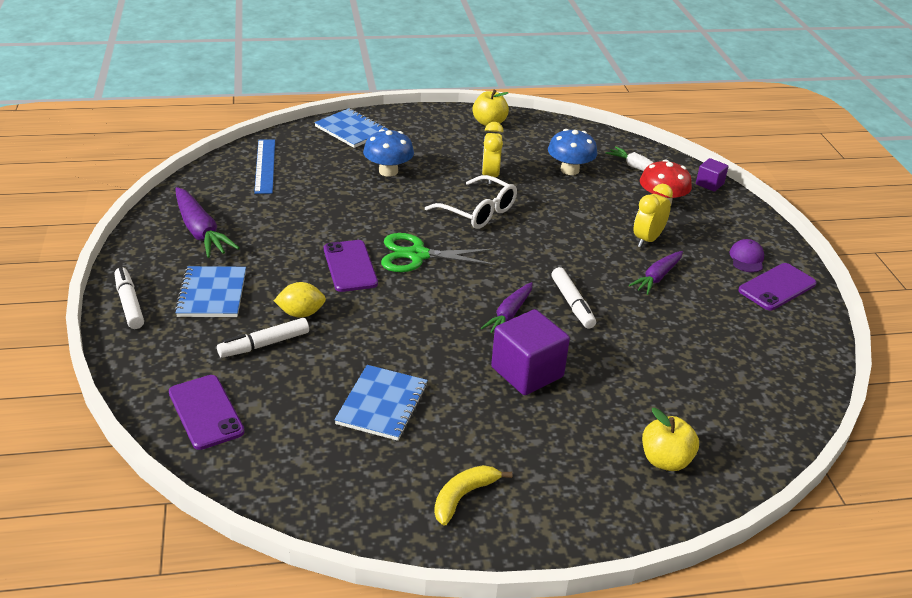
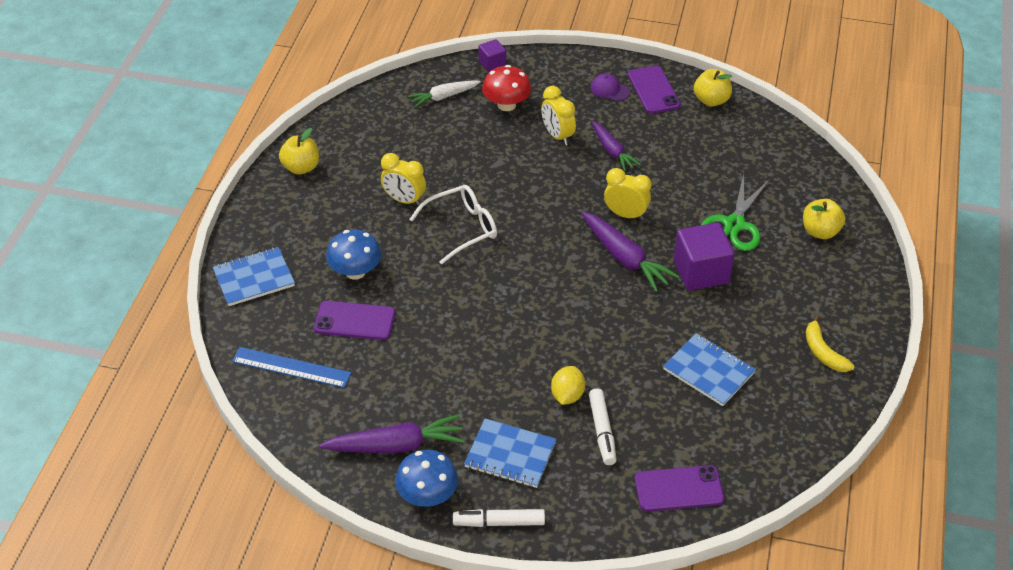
camera: 65 degrees left, 10 degrees up
purple phone [324,240,378,292] -> purple phone moved to [314,301,395,340]
green scissors [381,233,496,272] -> green scissors moved to [701,174,769,251]
purple carrot [481,282,533,333] -> purple carrot [581,211,679,292], size x1.52
blue mushroom [548,129,597,175] -> blue mushroom moved to [395,450,458,507]
white marker [551,267,596,329] -> yellow clock [604,168,651,220]
none -> yellow apple [694,69,732,107]

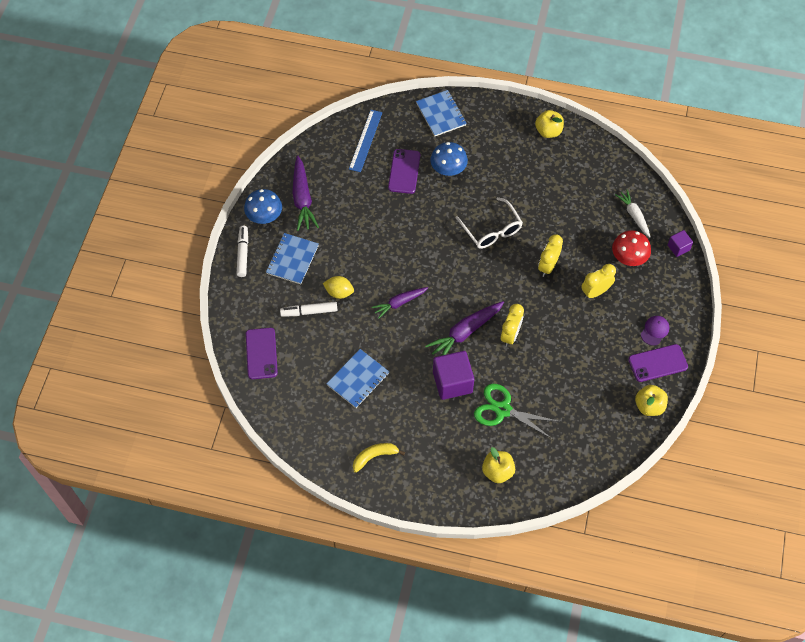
camera: 90 degrees right, 15 degrees up
yellow clock [381,153,426,206] -> yellow clock moved to [538,234,563,277]
purple carrot [592,121,641,171] -> purple carrot moved to [371,287,428,319]

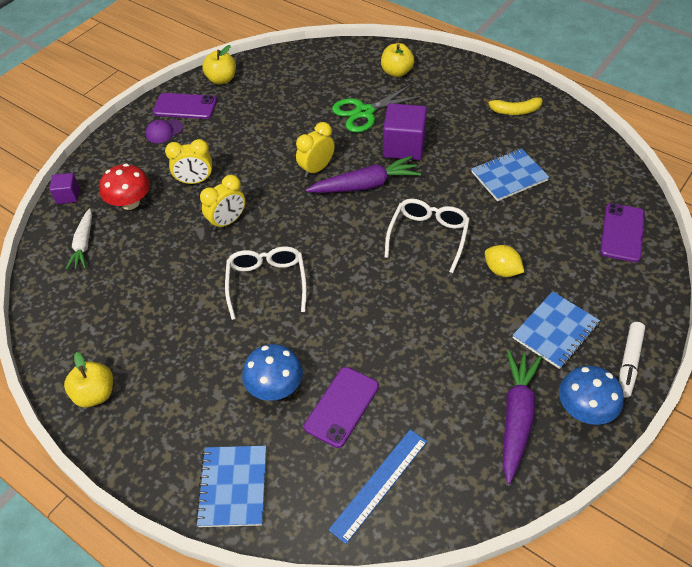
camera: 155 degrees left, 10 degrees down
white marker [280,301,337,317] -> none
purple carrot [371,287,428,319] -> white glasses [384,199,470,273]
green scissors [474,384,560,439] -> green scissors turned 105 degrees clockwise [332,85,423,133]

